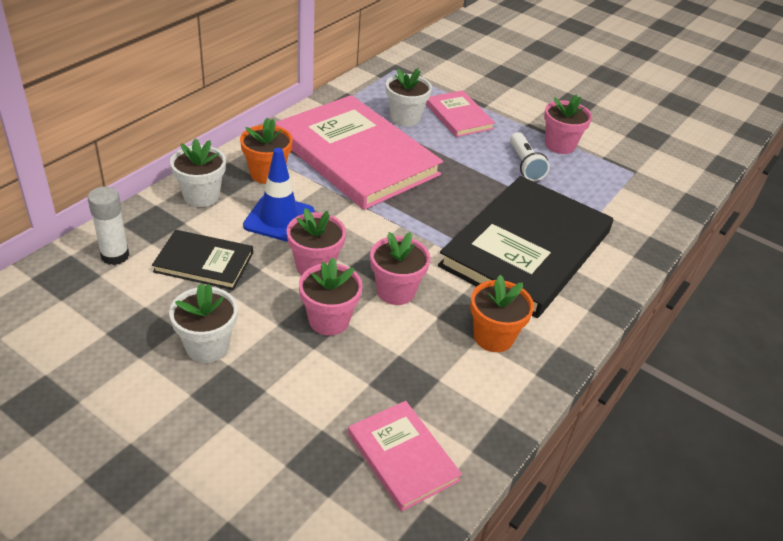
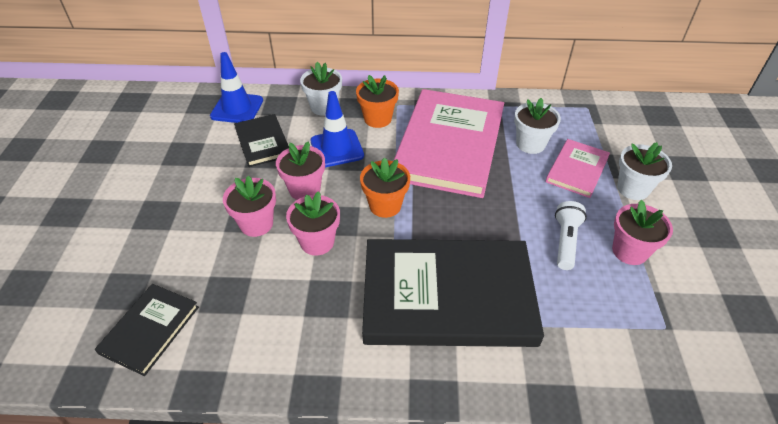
camera: 60 degrees right, 5 degrees up
white glue stick [88,187,129,265] -> blue traffic cone [210,52,263,123]
white flower pot [169,283,238,363] -> white flower pot moved to [617,142,672,200]
pink book [348,401,462,512] -> black book [95,284,199,376]
orange flower pot [470,275,534,352] -> orange flower pot moved to [360,157,410,218]
white flashlight [510,132,550,181] -> white flashlight turned 150 degrees clockwise [555,201,587,270]

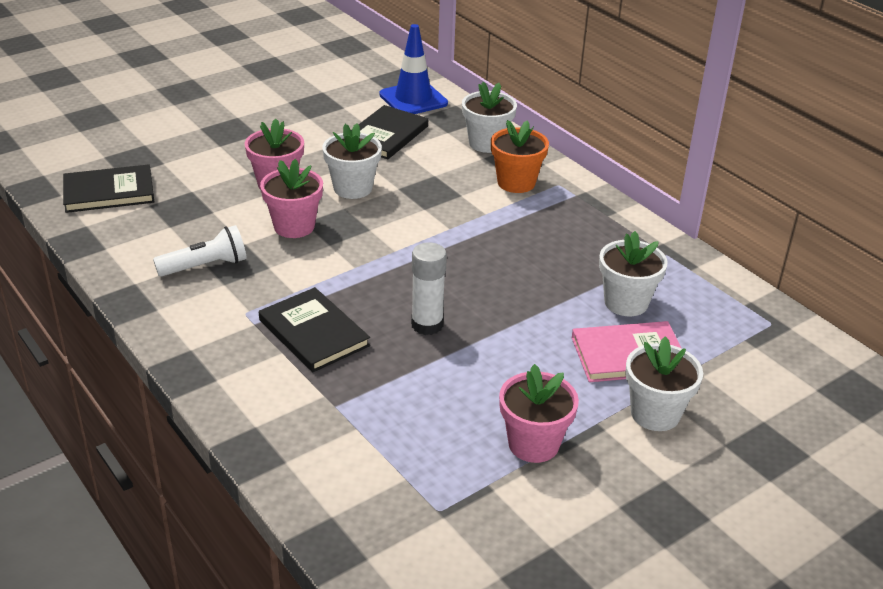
camera: 50 degrees right, 10 degrees down
pink flower pot [276,142,325,200] -> white flower pot [322,123,382,199]
blue traffic cone [310,91,364,167] -> none
orange flower pot [360,157,410,218] -> none
black book [362,239,544,347] -> black book [259,287,370,372], size x0.48
pink book [393,89,504,198] -> none
white flashlight [555,201,587,270] -> white flashlight moved to [153,225,247,277]
none -> white glue stick [411,242,447,335]

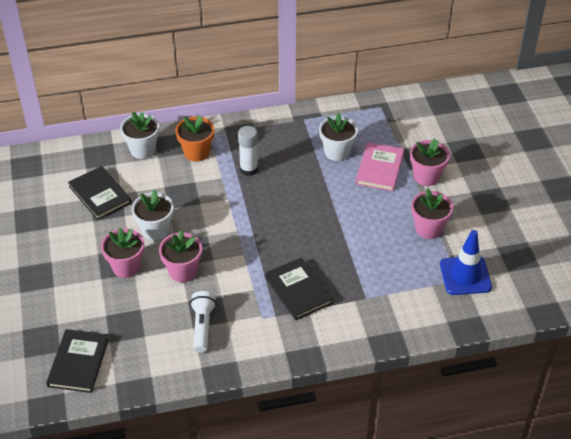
camera: 65 degrees left, 10 degrees up
black book [259,287,370,372] -> black book turned 75 degrees clockwise [265,257,333,320]
blue traffic cone [379,24,448,114] -> blue traffic cone moved to [440,230,492,295]
white glue stick [411,242,447,335] -> white glue stick moved to [238,126,258,176]
white flower pot [625,336,703,431] -> pink flower pot [410,138,450,186]

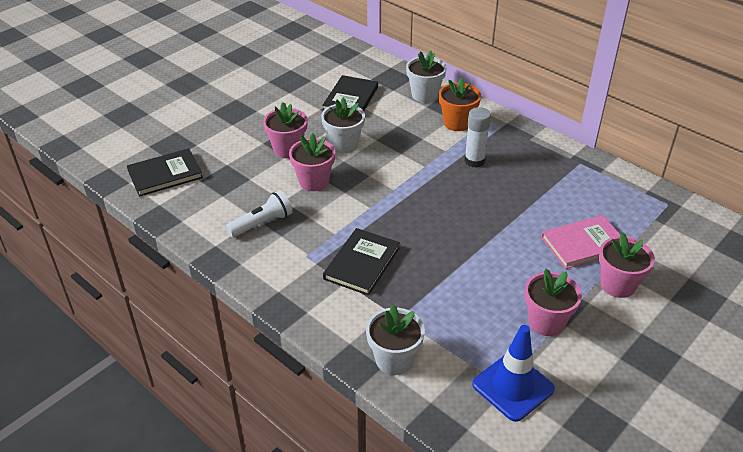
camera: 55 degrees right, 5 degrees down
white flower pot [319,113,358,161] -> white flower pot moved to [366,304,425,375]

